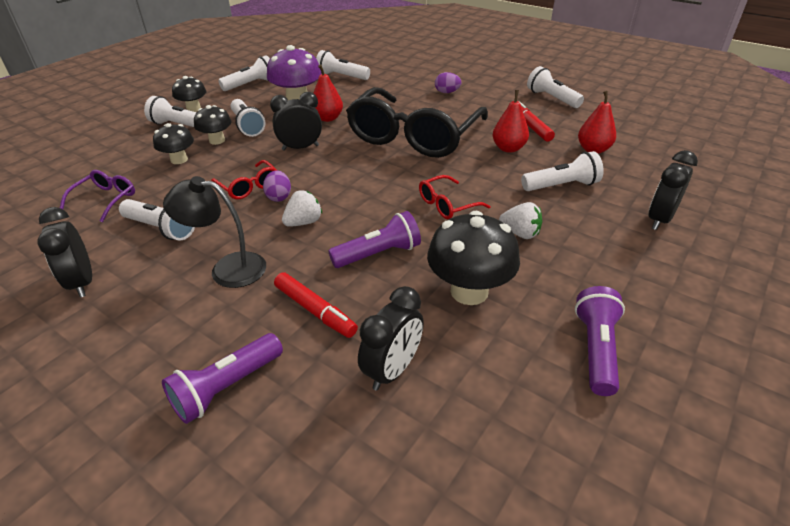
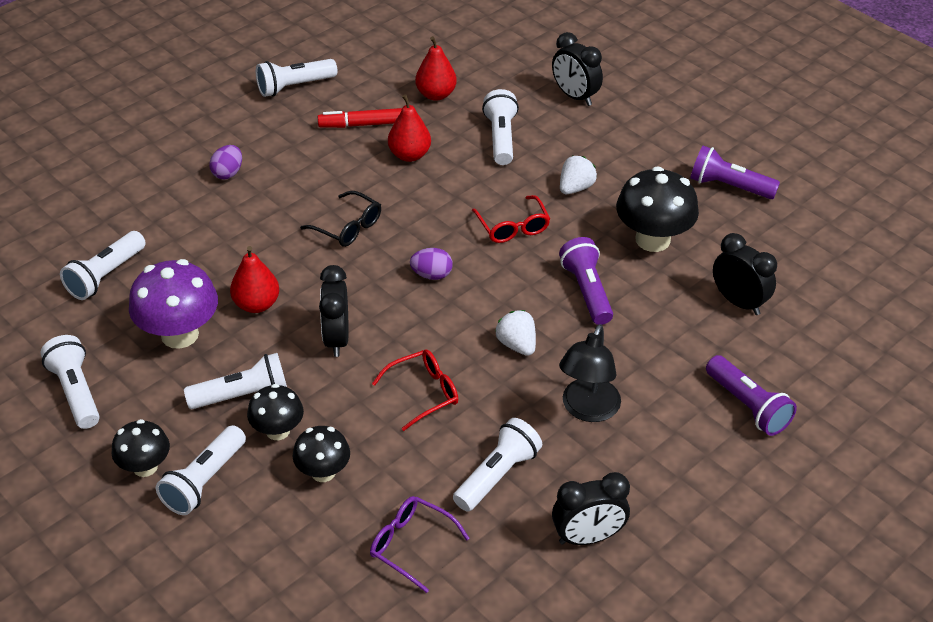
camera: 80 degrees left, 5 degrees up
purple egg [263,170,291,202] -> purple egg moved to [410,248,453,280]
red marker [274,272,358,338] -> none
black glasses [346,87,488,158] -> black glasses [300,191,381,247], size x0.41

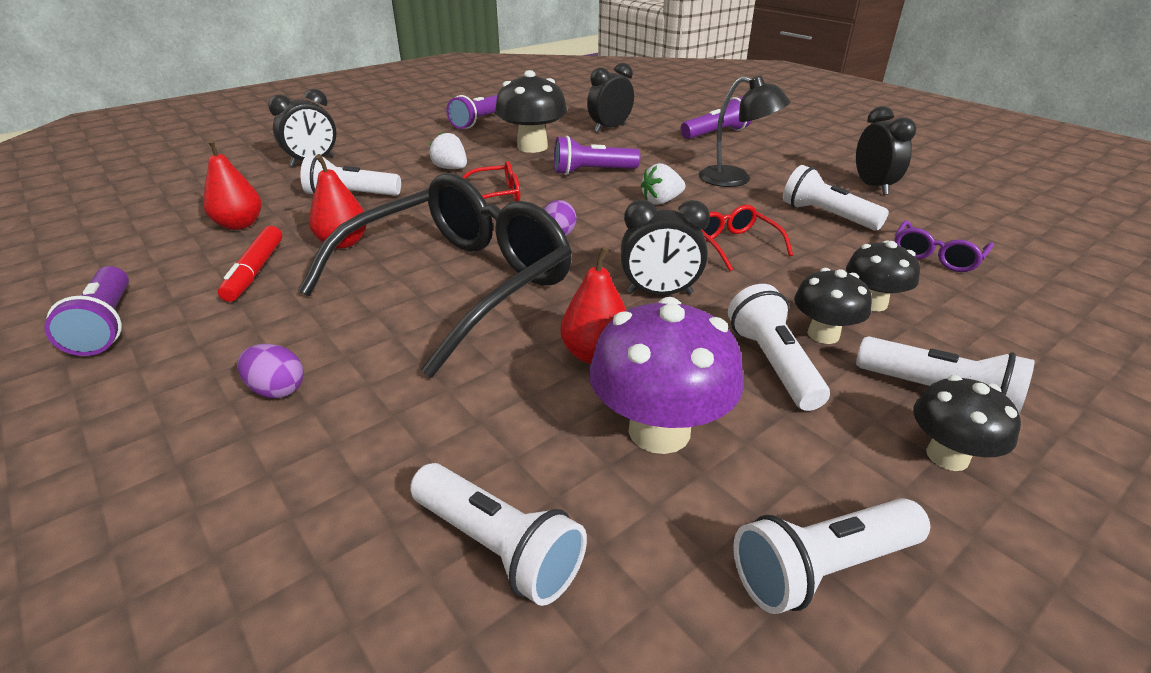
camera: 85 degrees left, 10 degrees down
white flashlight [256,59,337,97] -> purple flashlight [44,266,129,356]
black glasses [300,191,381,247] -> black glasses [298,173,572,378], size x2.43

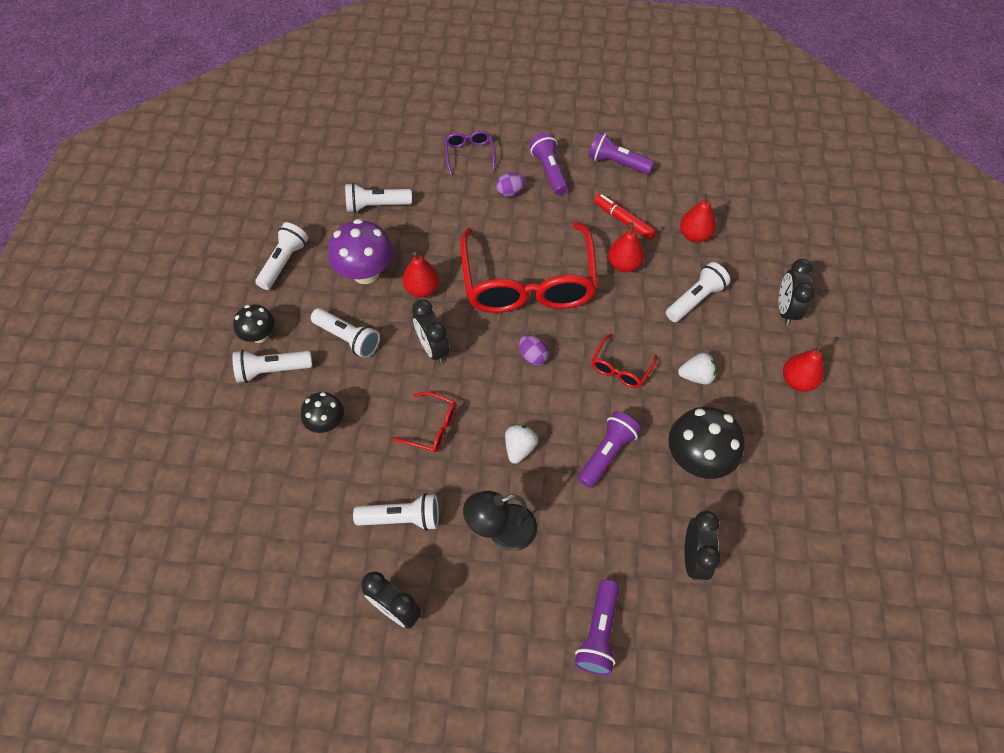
camera: 135 degrees right, 25 degrees up
black glasses [298,173,572,378] -> red glasses [460,222,598,313]
purple flashlight [446,95,497,129] -> purple flashlight moved to [529,133,568,195]
black clock [621,200,710,295] -> black clock turned 75 degrees counterclockwise [412,299,450,364]
black mushroom [794,268,872,344] -> none
purple glasses [894,220,994,272] -> purple glasses moved to [445,131,495,175]
none -> red pear [783,343,824,392]

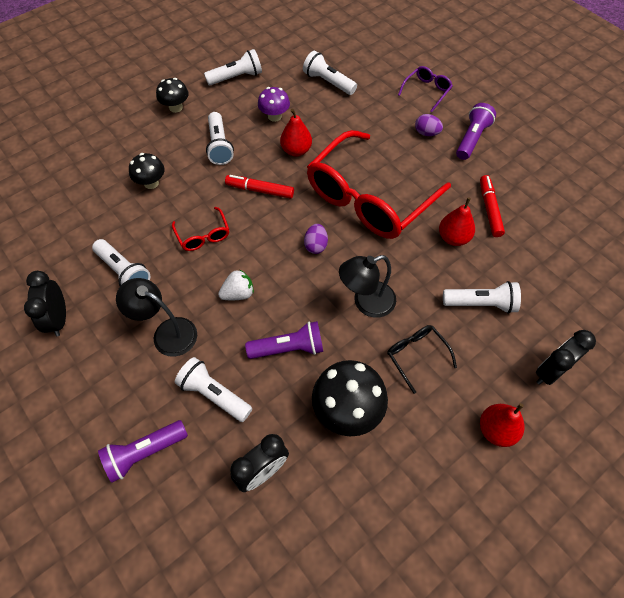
camera: 45 degrees right, 0 degrees up
white flashlight [233,350,313,383] -> white flashlight moved to [175,357,252,422]
purple mushroom [328,219,393,284] -> purple mushroom [258,87,290,122], size x0.60
black clock [412,299,450,364] -> red marker [225,175,294,199]
purple flashlight [588,132,654,174] -> none
red glasses [592,334,657,388] -> black lamp [339,255,396,318]
white strawberry [678,353,717,385] -> black glasses [387,325,457,394]
red pear [680,193,716,242] -> none

